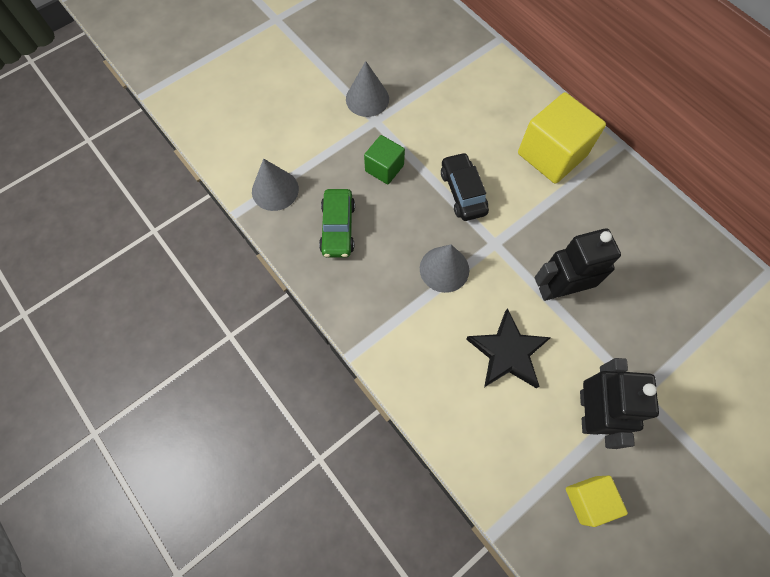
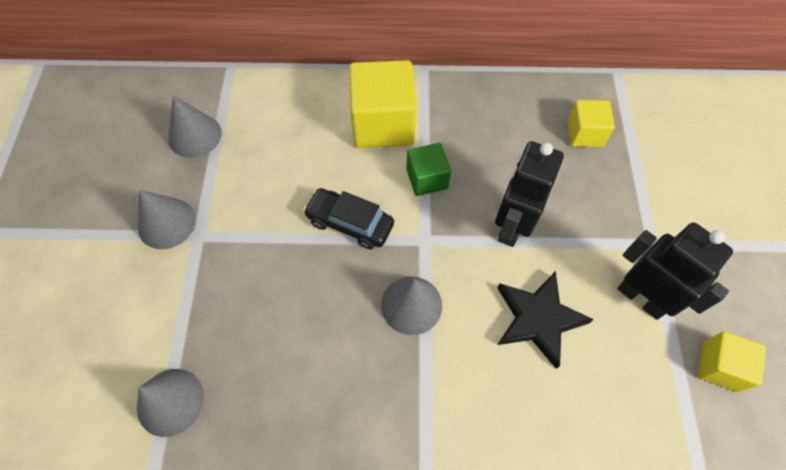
camera: 50 degrees left, 5 degrees down
green car [319,189,355,258] -> none
green cube [364,135,405,185] -> green cube moved to [406,143,451,196]
none -> grey cone [168,96,221,158]
none -> yellow cube [567,100,615,147]

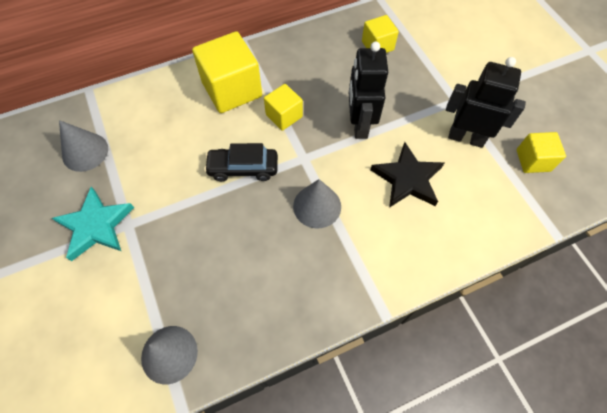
camera: 25 degrees left, 0 degrees up
grey cone [138,190,196,249] -> turquoise star [52,187,134,261]
green cube [406,143,451,196] -> yellow cube [264,84,303,131]

